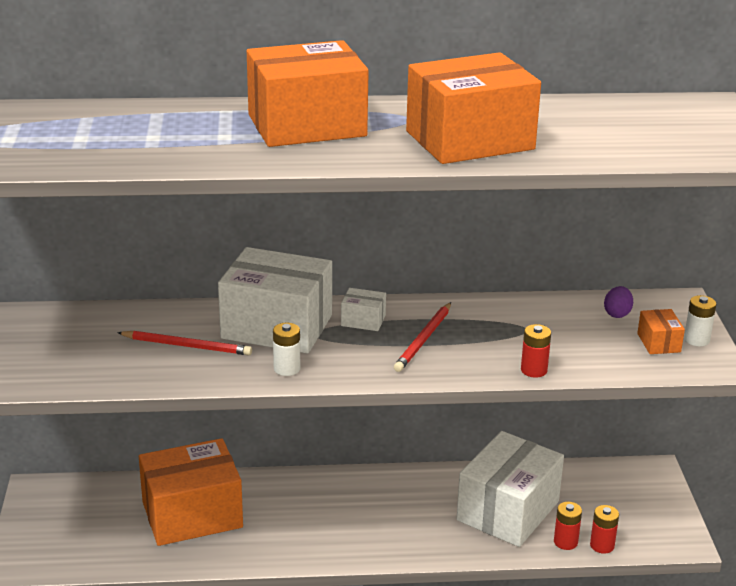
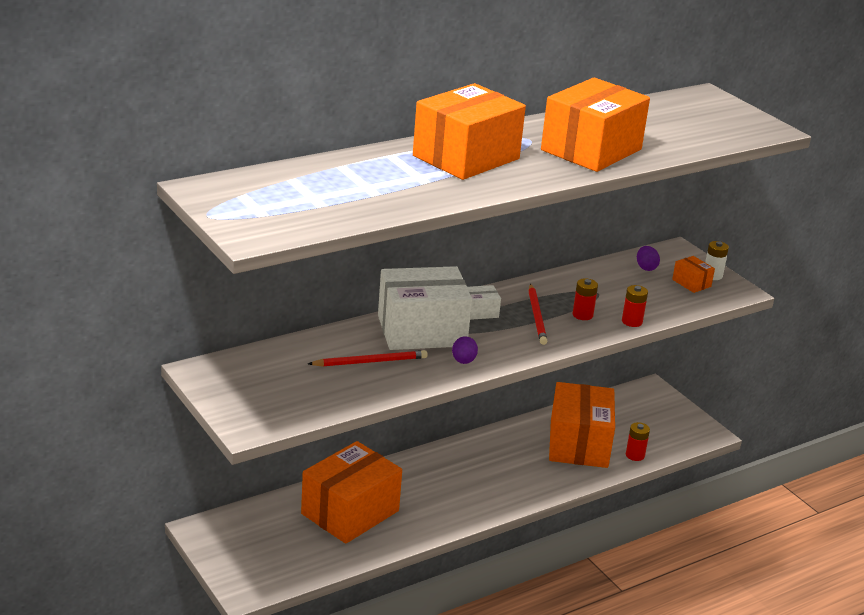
camera: 30 degrees left, 0 degrees up
white battery [273,323,300,376] -> purple egg [452,336,478,364]
white box [457,431,564,547] -> orange box [549,382,615,468]
red battery [590,505,619,554] -> red battery moved to [573,278,598,320]

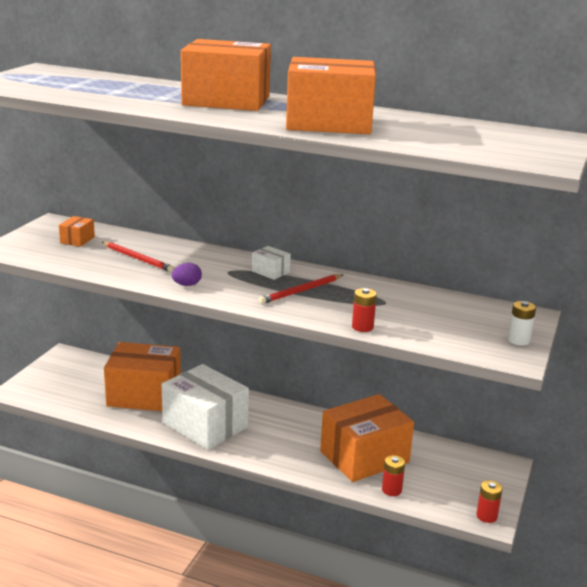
camera: 55 degrees right, 5 degrees down
white box [378,266,472,350] -> white box moved to [162,364,249,450]
red battery [573,278,598,320] -> red battery moved to [476,480,502,523]
purple egg [637,246,660,271] -> none
orange box [672,256,715,293] -> orange box moved to [59,216,95,247]

